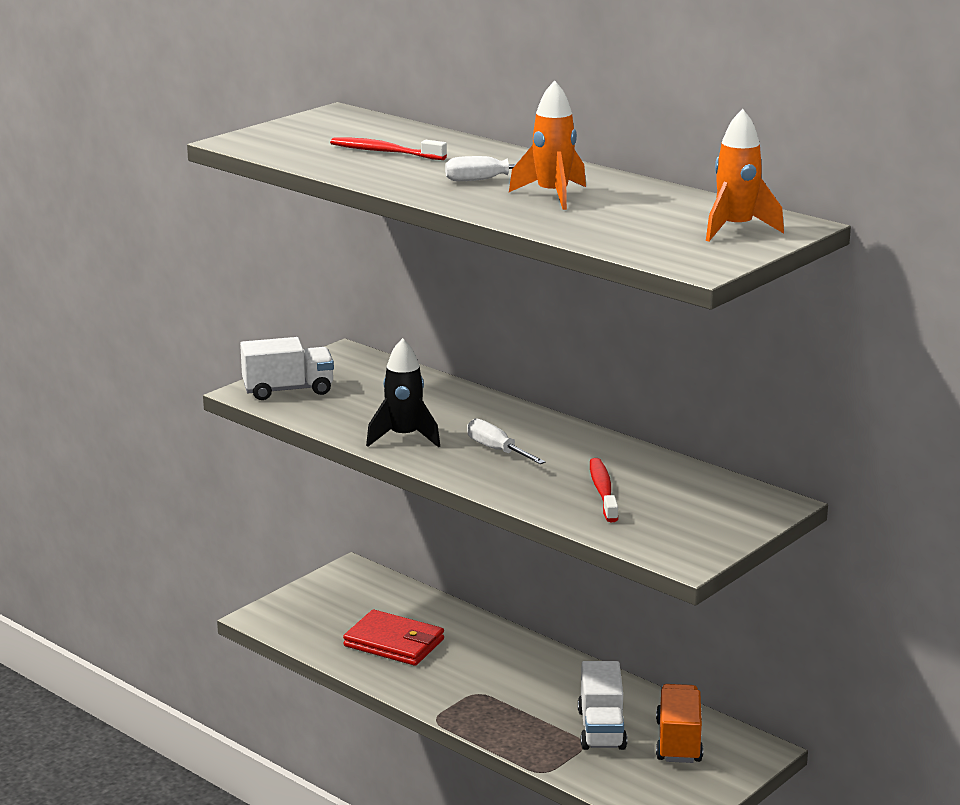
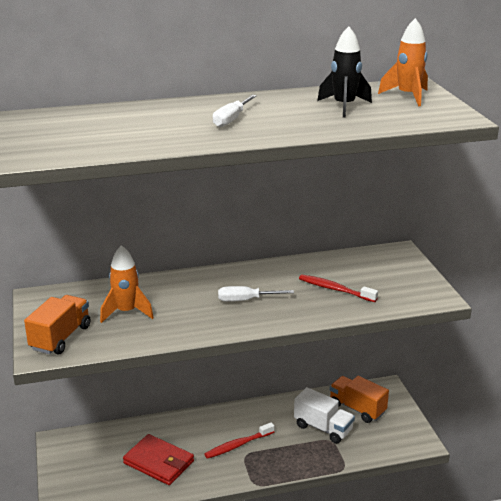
camera: 55 degrees left, 5 degrees up
white truck [240,337,334,400] -> orange truck [24,295,90,354]
red toothbrush [330,138,447,160] -> red toothbrush moved to [205,422,275,459]
red wallet [343,610,444,666] -> red wallet turned 60 degrees clockwise [123,434,194,485]
black rocket [366,338,440,447] -> black rocket moved to [317,26,372,118]
orange rocket [509,80,586,210] -> orange rocket moved to [100,245,154,323]

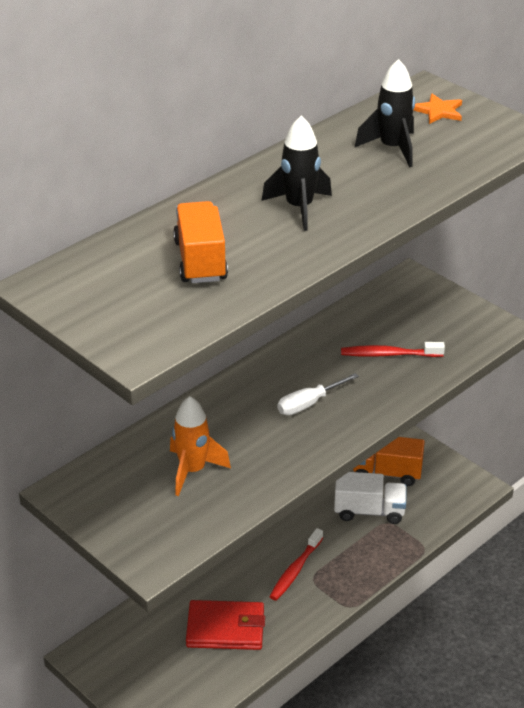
camera: 30 degrees left, 10 degrees up
orange truck [24,295,90,354] -> orange truck moved to [173,201,228,283]
white screwdriver [213,95,257,127] -> black rocket [262,116,332,231]
orange rocket [378,18,428,106] -> orange star [413,94,462,124]

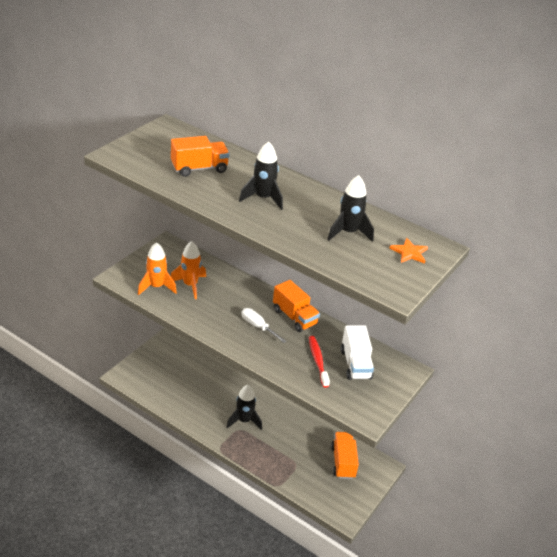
camera: 75 degrees right, 0 degrees up
red wallet [186,600,265,650] -> none
red toothbrush [269,528,323,601] -> black rocket [226,385,262,430]
white truck [334,472,407,524] -> white truck moved to [341,325,374,380]
none -> orange rocket [138,242,177,295]
none -> orange truck [273,280,320,332]

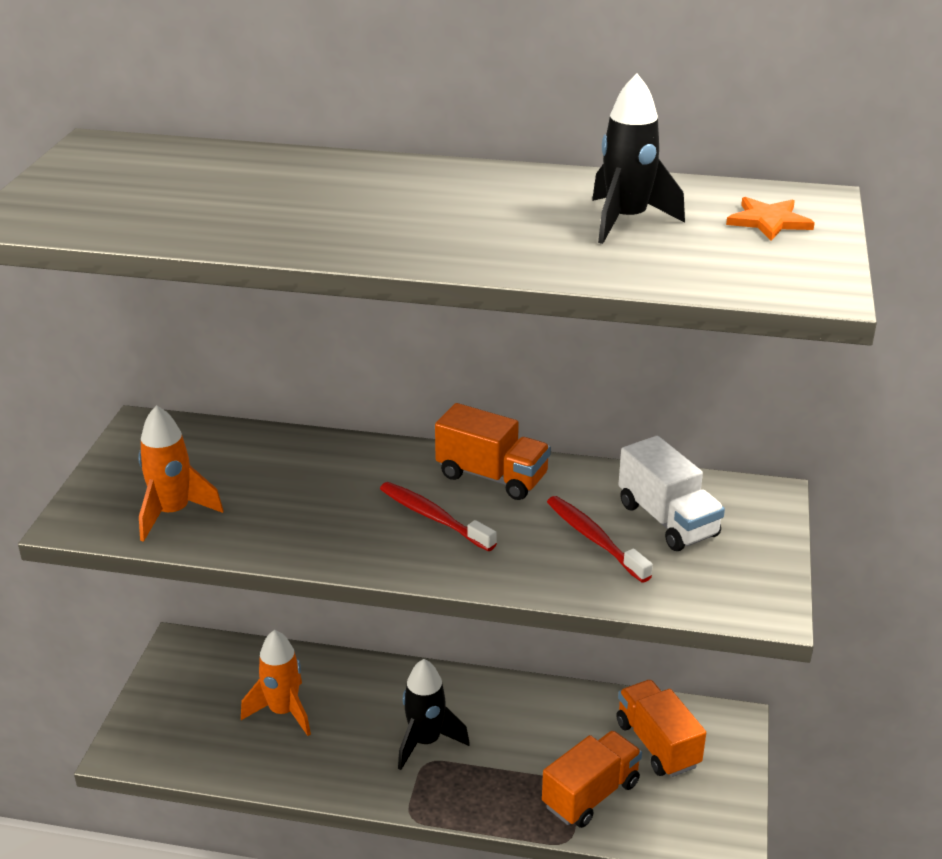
camera: 20 degrees left, 5 degrees down
orange truck [171,136,230,177] -> orange truck moved to [542,730,642,828]
orange rocket [171,241,206,299] -> orange rocket moved to [241,630,311,736]
black rocket [239,142,283,210] -> none
white screwdriver [241,308,286,343] -> red toothbrush [380,482,497,551]

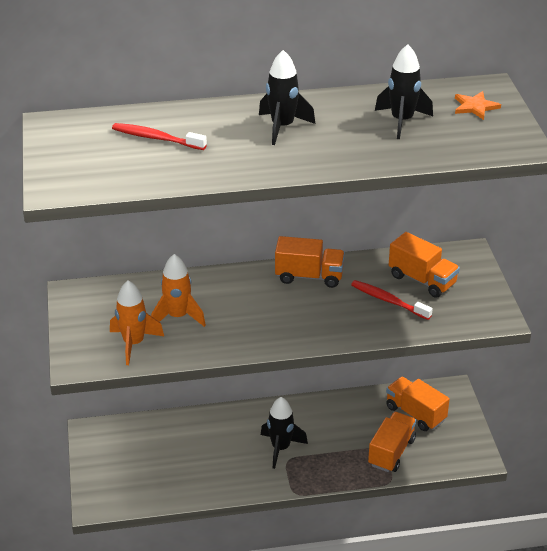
camera: 20 degrees left, 5 degrees up
orange rocket [241,630,311,736] -> orange rocket moved to [151,254,206,327]
red toothbrush [380,482,497,551] -> red toothbrush moved to [112,123,207,150]
white truck [618,436,725,551] -> orange truck [389,232,460,298]
none -> black rocket [259,50,315,145]

